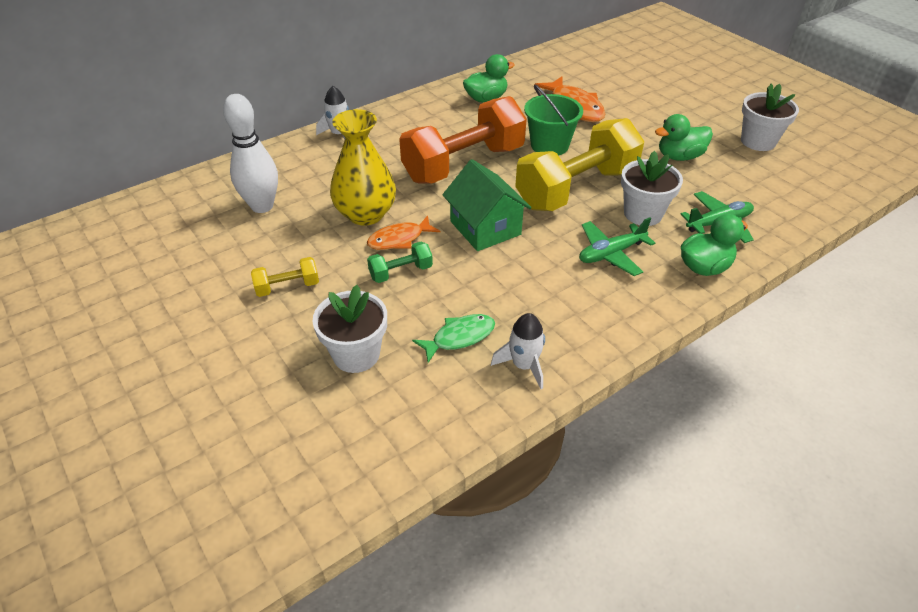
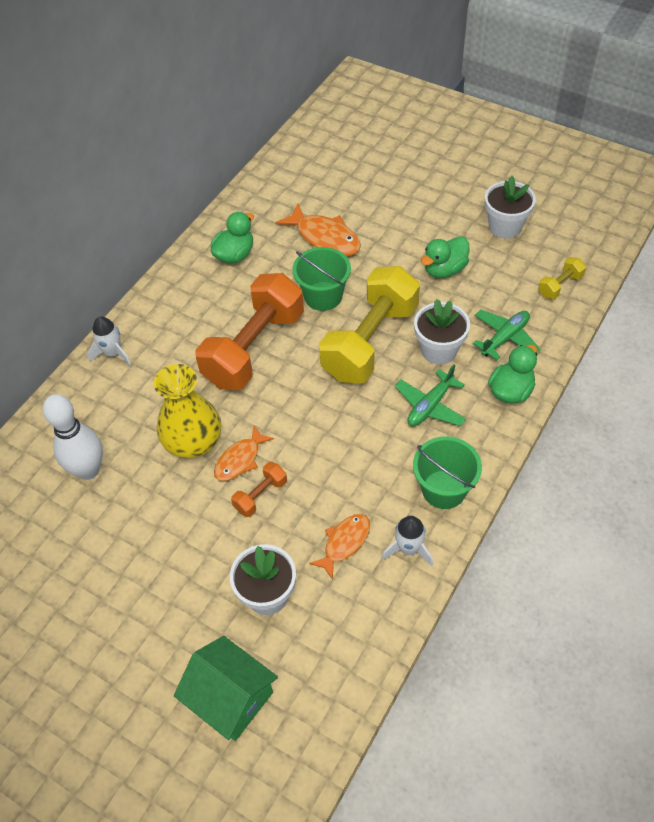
camera: 20 degrees left, 10 degrees up
yellow dumbbell [251,257,319,297] -> yellow dumbbell moved to [538,257,586,299]
green dumbbell [367,242,433,283] -> orange dumbbell [231,462,287,517]
green fish [412,314,495,363] -> orange fish [309,514,370,580]
green house [442,159,532,251] -> green house moved to [174,636,278,741]
none -> green bucket [413,436,482,509]

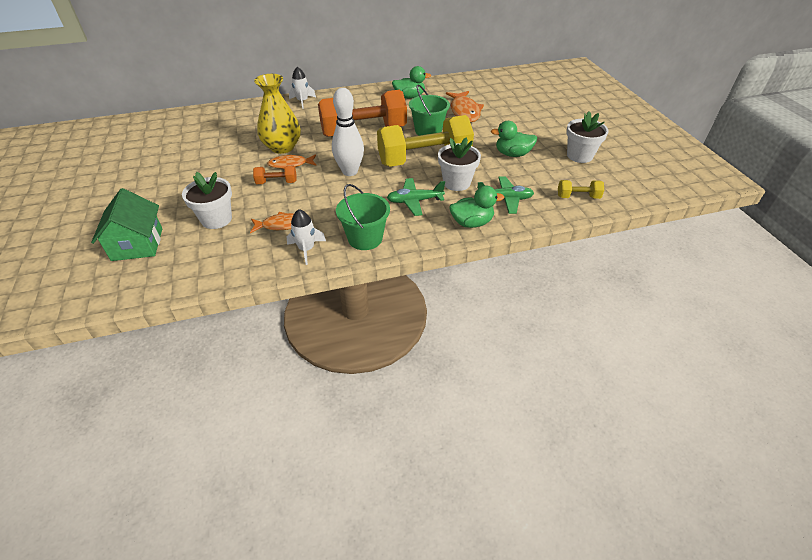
camera: 40 degrees right, 10 degrees down
white bowling pin [43,394,103,480] -> white bowling pin moved to [332,88,364,176]

